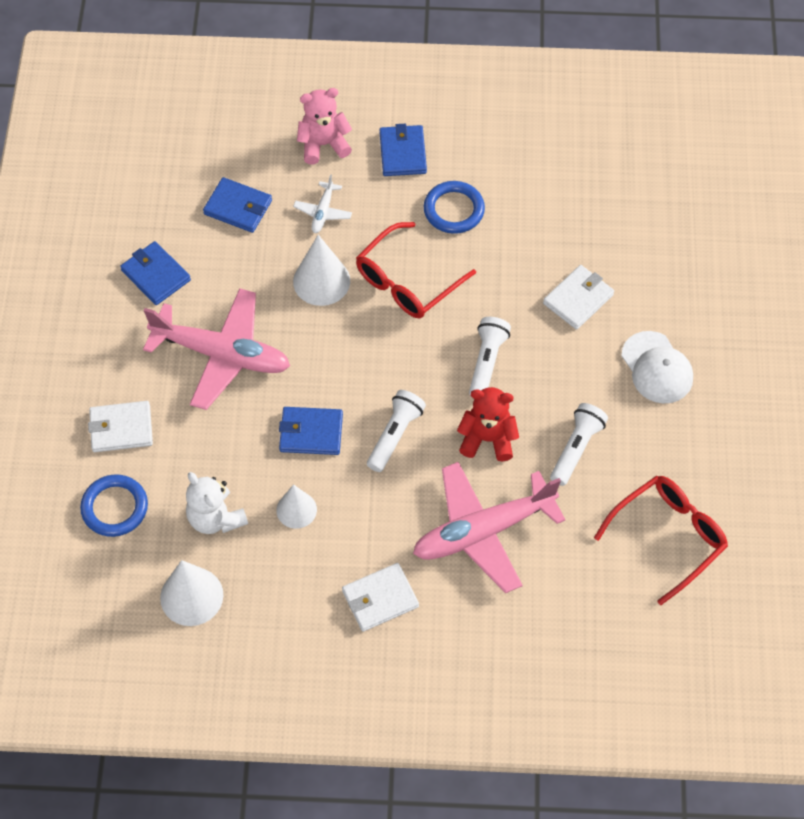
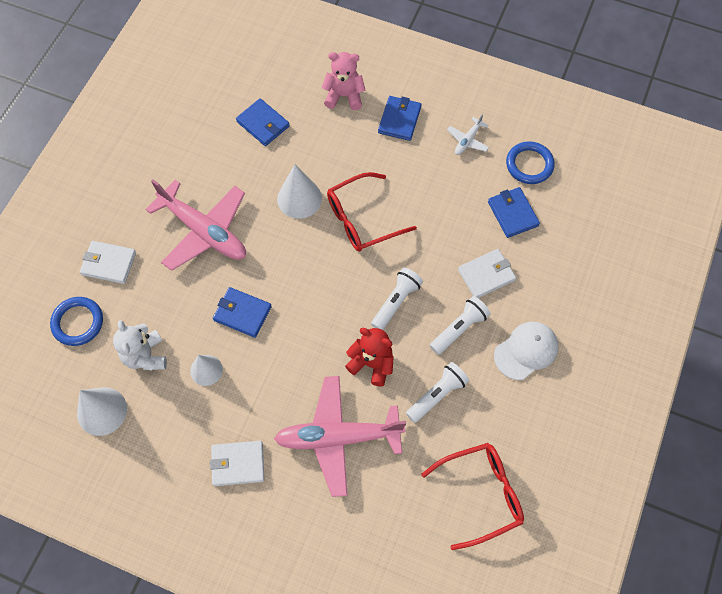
camera: 20 degrees right, 5 degrees up
blue wallet [120,241,191,305] -> blue wallet moved to [488,187,540,238]
white plane [293,174,352,233] -> white plane moved to [447,114,489,155]
white flashlight [367,390,426,472] -> white flashlight moved to [430,296,490,355]
blue ring [424,181,485,234] -> blue ring moved to [506,141,555,184]
white cap [621,331,693,404] -> white cap turned 120 degrees counterclockwise [494,322,559,380]

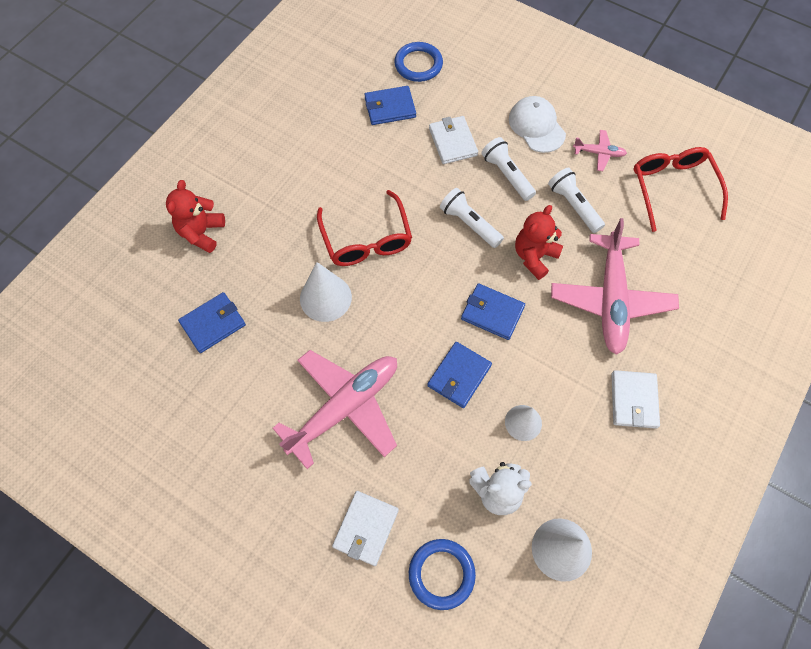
camera: 80 degrees left, 0 degrees up
pink teddy bear [321,52,365,110] -> red teddy bear [166,180,225,253]
blue wallet [378,96,421,141] -> blue wallet moved to [461,283,525,340]
white plane [447,114,489,155] -> none
blue ring [506,141,555,184] -> blue ring moved to [394,42,443,82]
none -> pink plane [573,130,627,171]

